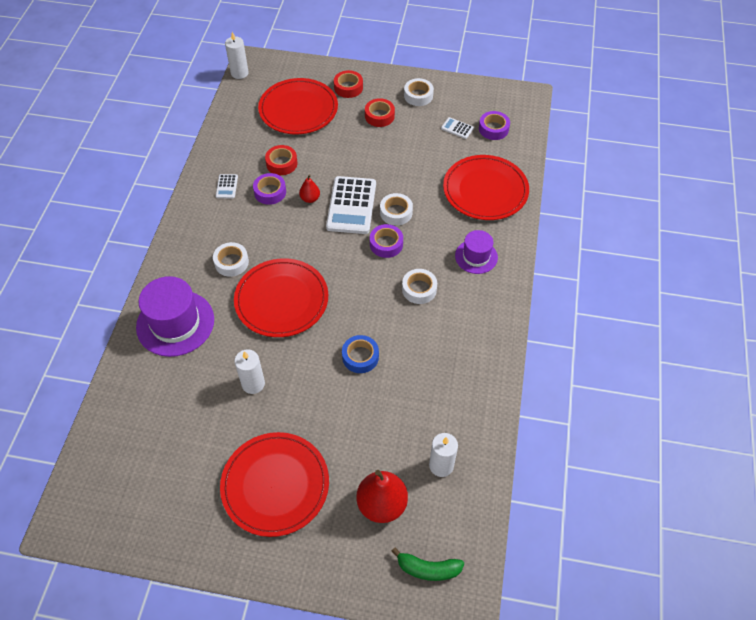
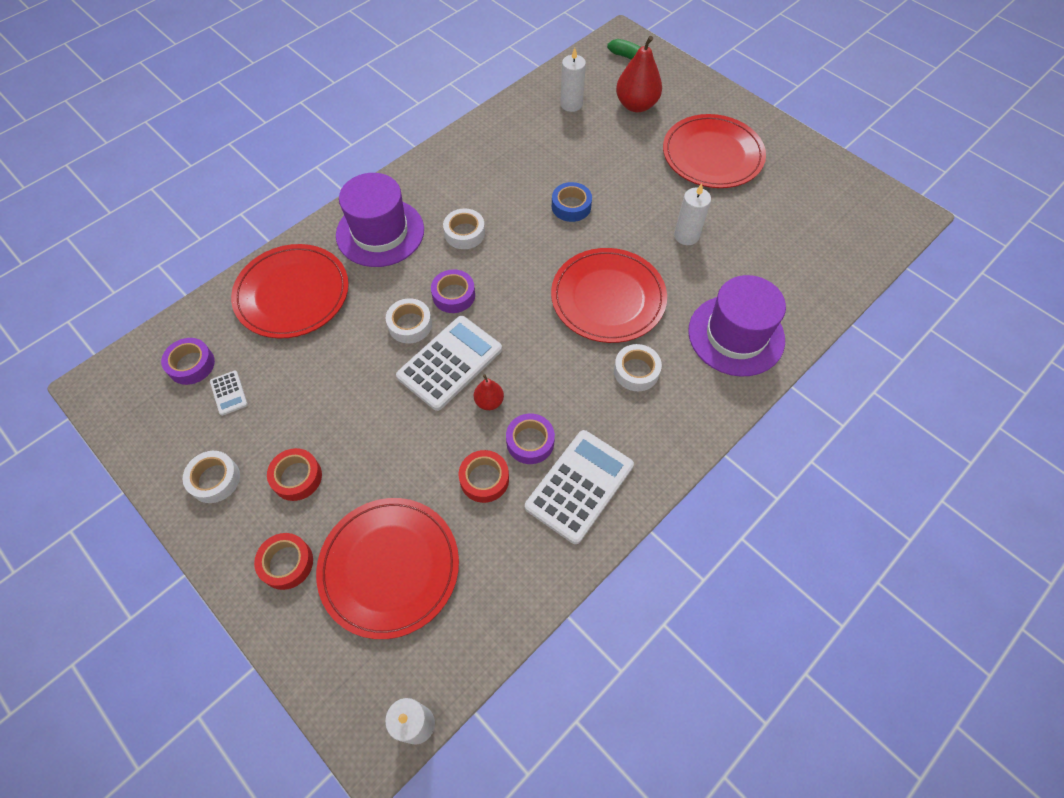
camera: 145 degrees left, 5 degrees up
white calculator [216,174,238,198] -> white calculator [525,430,634,544], size x2.22
purple hat [455,230,498,274] -> purple hat [336,173,424,267], size x1.72

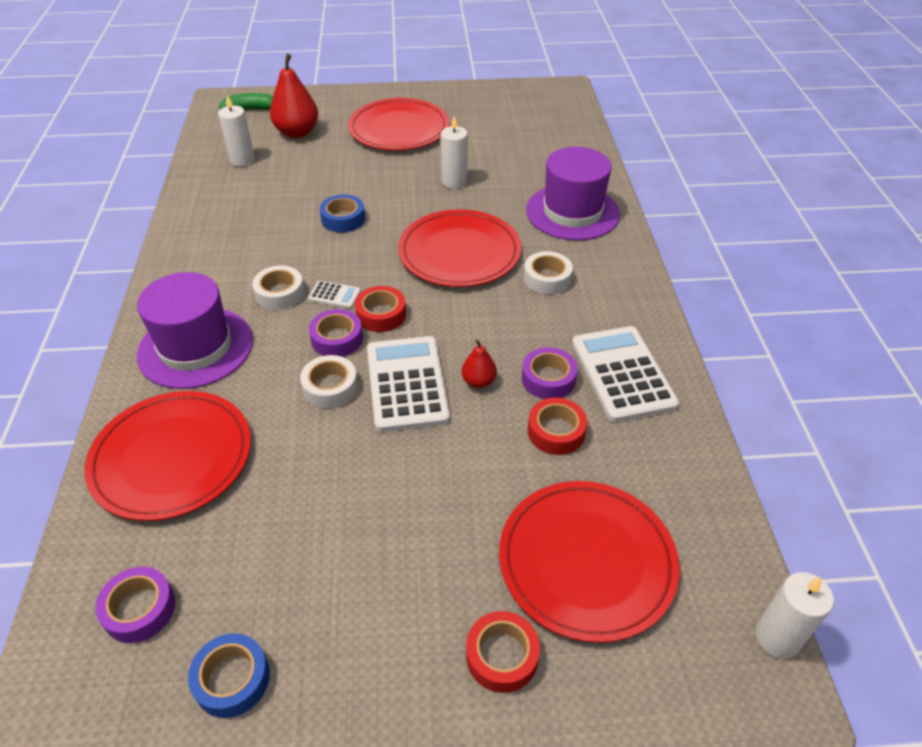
camera: 50 degrees left, 15 degrees down
white tape [183,451,240,503] -> none
white calculator [210,371,248,416] -> white calculator moved to [308,281,361,308]
red tape [267,448,322,501] -> red tape moved to [355,286,406,332]
none -> blue tape [188,633,270,718]

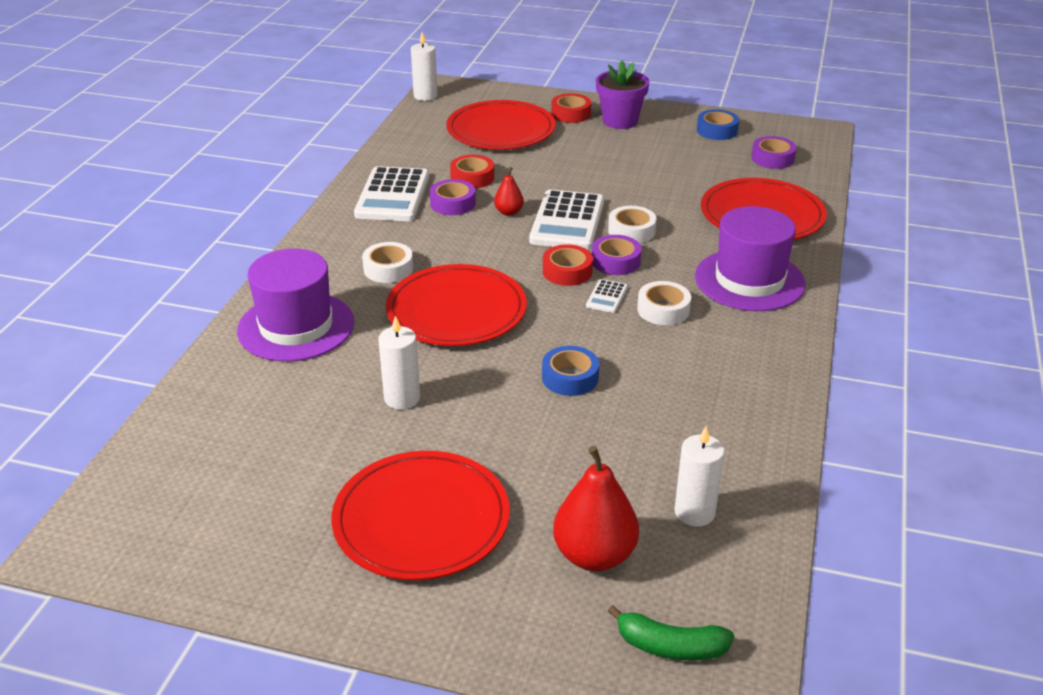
camera: 160 degrees left, 10 degrees down
white calculator [308,281,361,308] -> white calculator turned 105 degrees counterclockwise [586,279,628,313]
none -> purple flower pot [596,60,649,129]

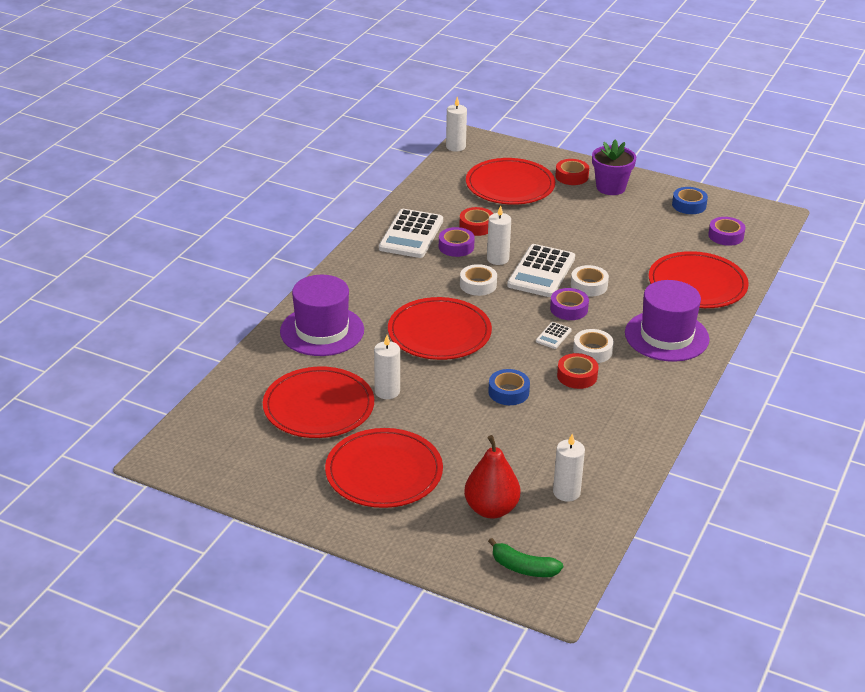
camera: 10 degrees right, 0 degrees up
white tape [362,242,413,283] -> white tape moved to [460,264,497,296]
red pear [494,167,524,216] -> white candle [487,205,511,265]
red tape [543,244,593,286] -> red tape moved to [557,353,599,389]
none -> red plate [263,367,374,438]

